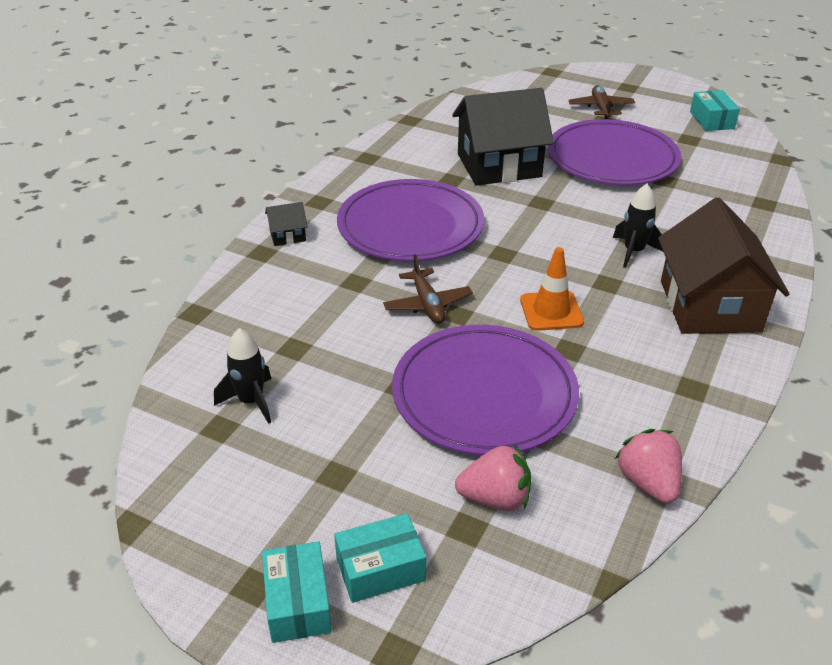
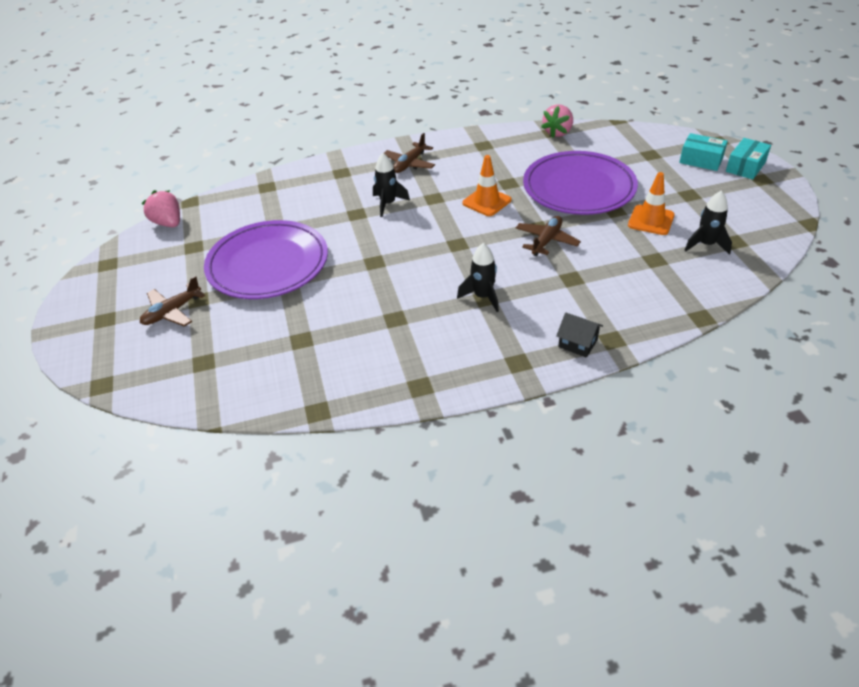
camera: 130 degrees left, 5 degrees up
purple plate [337,179,484,261] -> black rocket [457,243,499,312]
black house [452,88,554,185] -> none
pink strawberry [455,444,531,511] -> pink strawberry moved to [142,190,180,227]
brown house [658,198,790,334] -> brown plane [384,133,435,173]
turquoise box [690,90,740,131] -> none
none -> orange traffic cone [628,172,675,235]

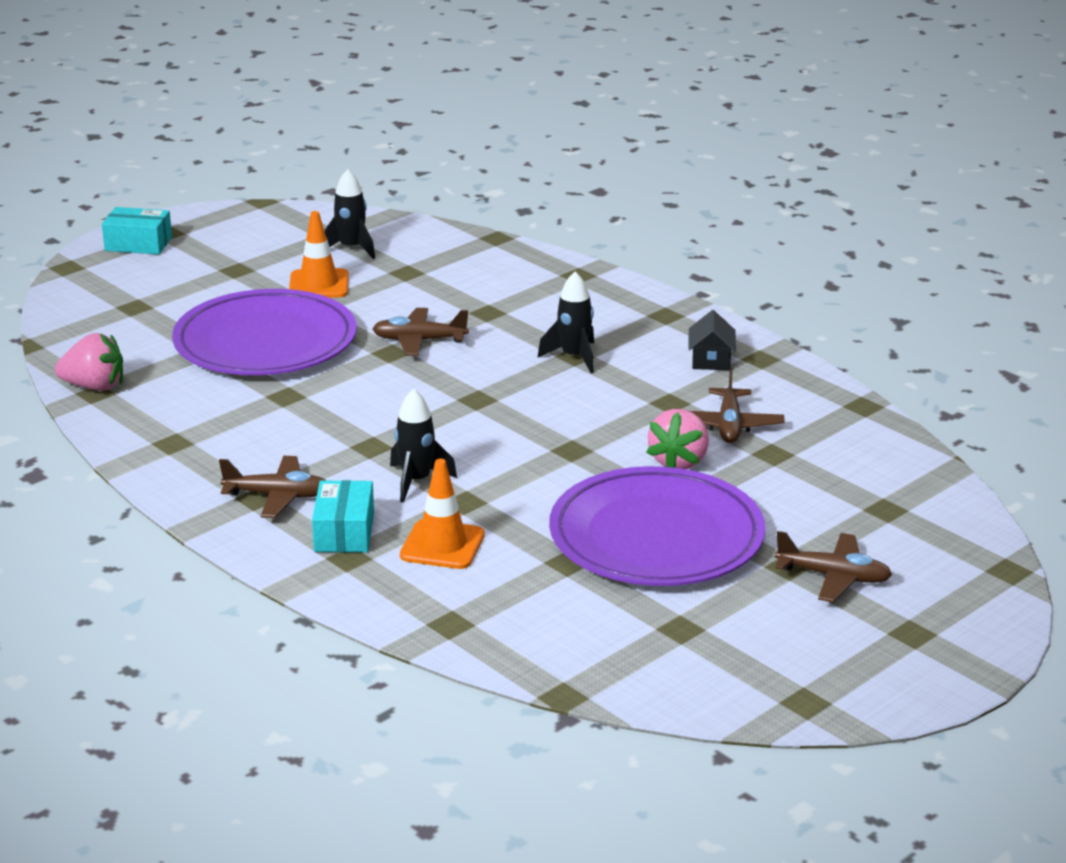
camera: 120 degrees left, 15 degrees down
pink strawberry [142,190,180,227] -> pink strawberry moved to [646,409,709,469]
orange traffic cone [462,155,511,216] -> orange traffic cone moved to [400,459,485,569]
black house [556,313,603,358] -> black house moved to [688,310,736,370]
turquoise box [679,133,728,171] -> turquoise box moved to [312,480,374,552]
none -> brown plane [690,367,785,443]

